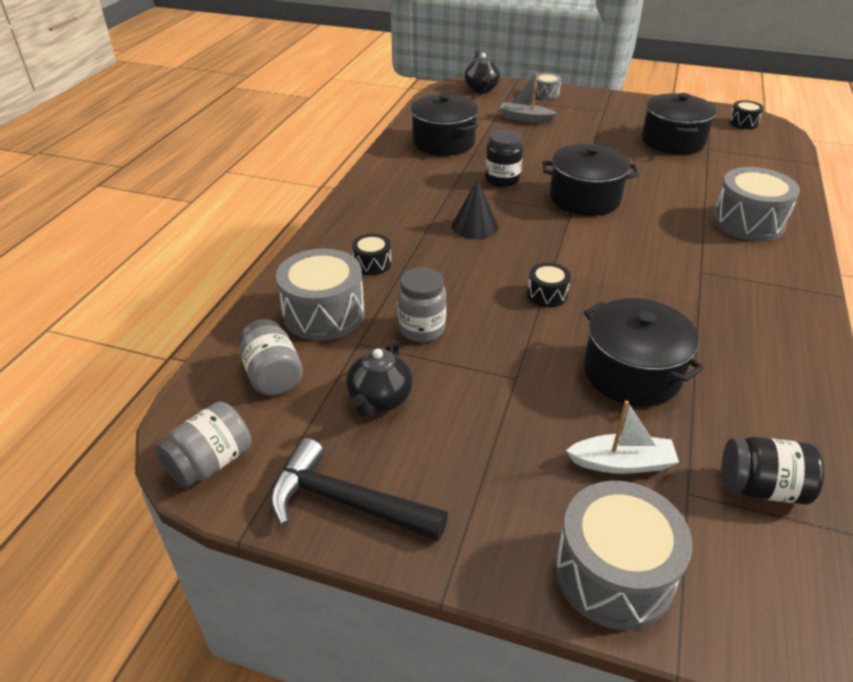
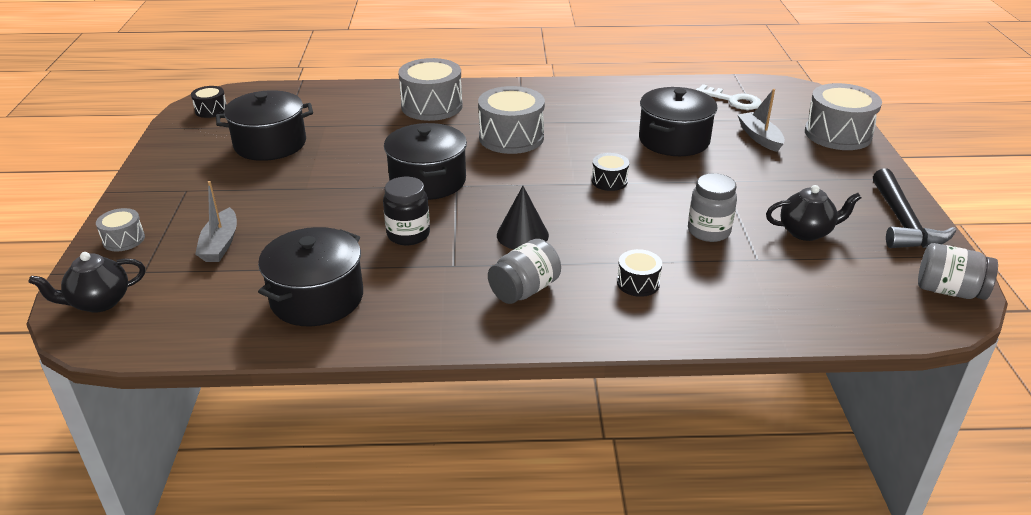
camera: 110 degrees left, 5 degrees down
grey jar [239,319,303,396] -> grey jar moved to [488,239,561,304]
grey drum [276,248,365,341] -> grey drum moved to [478,86,545,154]
white boat [566,401,679,474] -> grey boat [738,89,785,152]
black jar [722,437,824,504] -> white key [696,84,761,110]

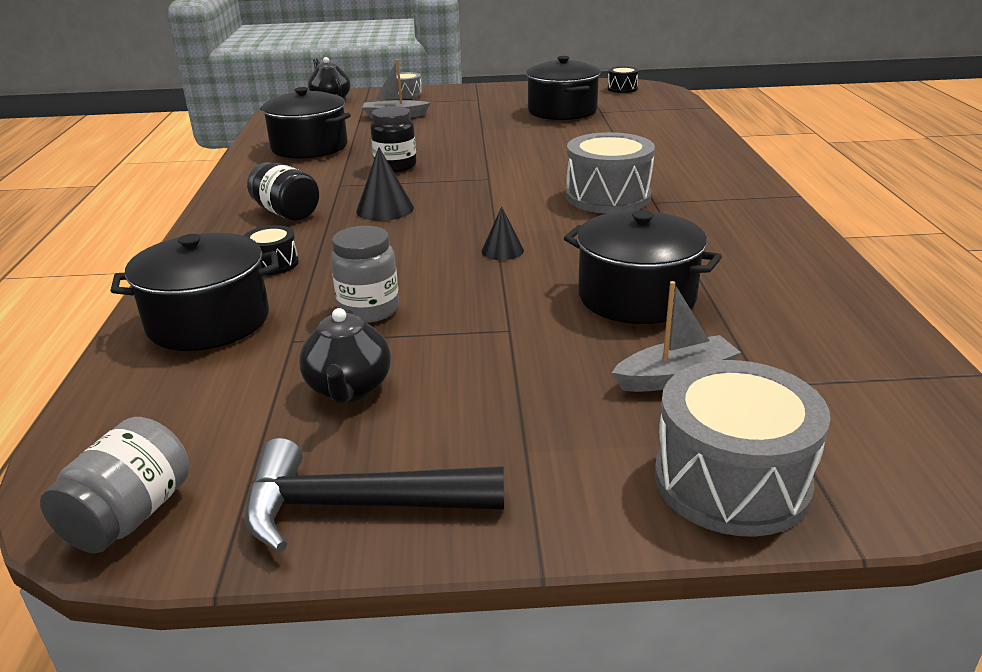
camera: 90 degrees right, 5 degrees down
black pot [384,123,467,200] -> black pot moved to [111,233,279,351]
grey drum [398,58,463,121] -> none
grey jar [488,239,561,304] -> black jar [247,162,319,221]
black drum [592,153,629,191] -> black cone [481,207,524,260]
white key [696,84,761,110] -> none

